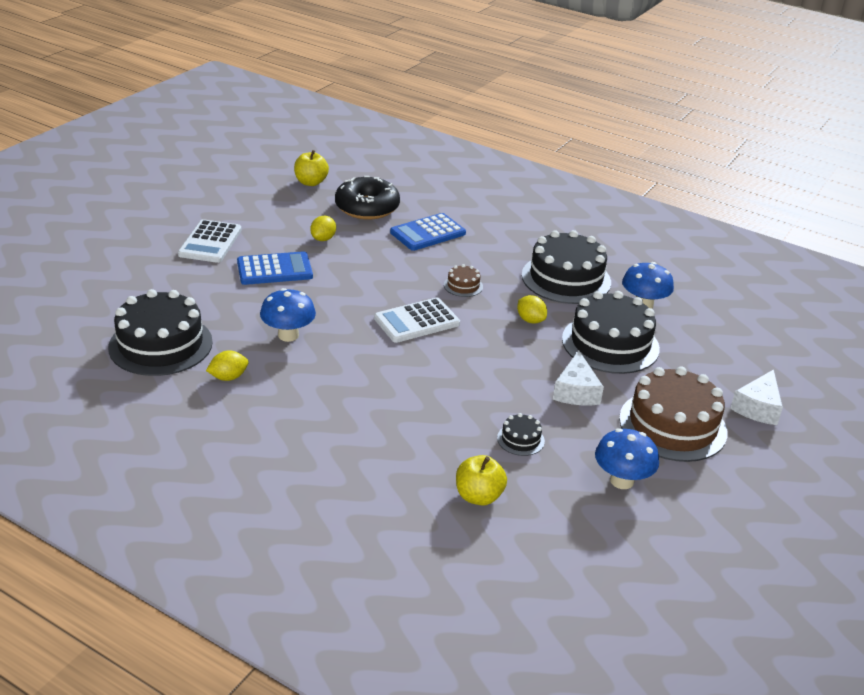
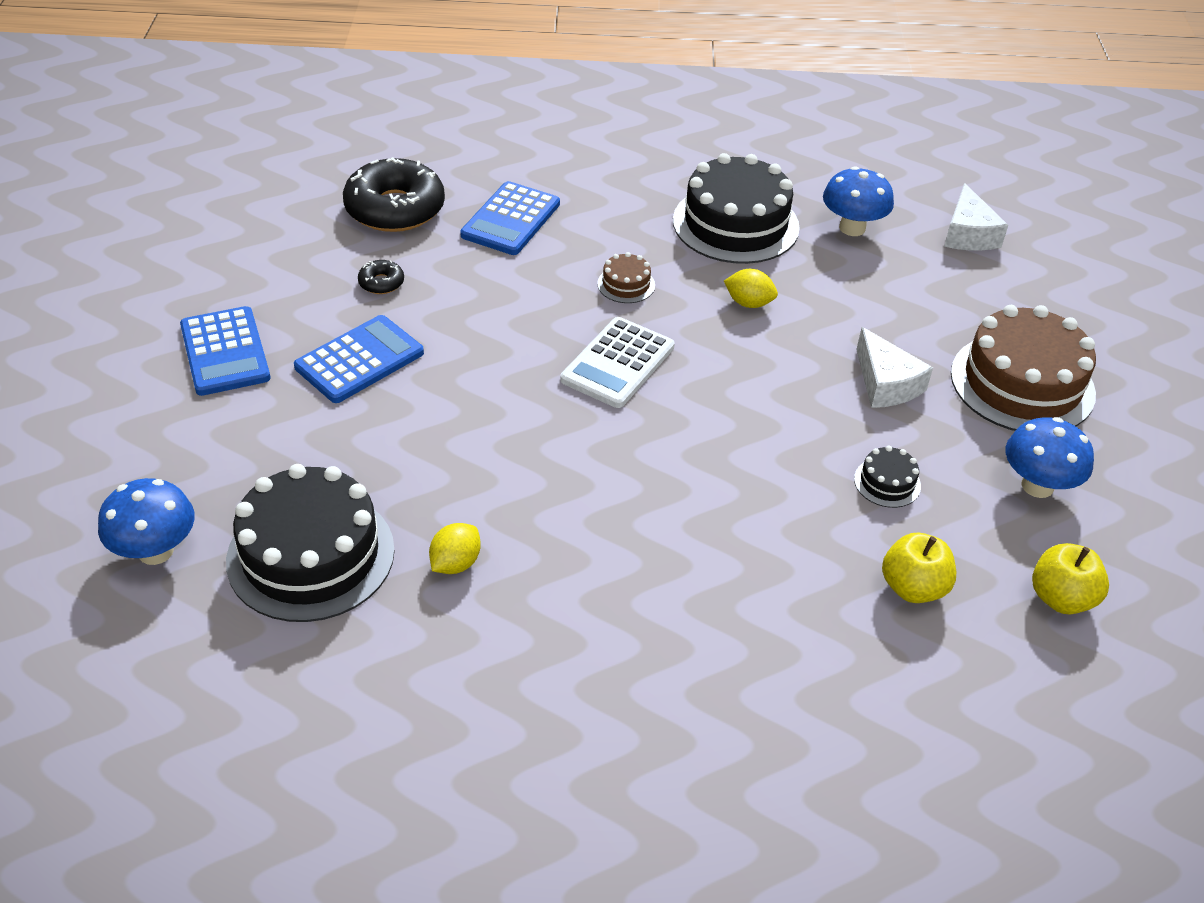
camera: 30 degrees left, 10 degrees up
white calculator [178,219,242,263] -> blue calculator [180,306,271,396]
blue mushroom [260,288,316,342] -> blue mushroom moved to [98,478,195,565]
yellow apple [294,150,329,186] -> yellow apple moved to [1032,543,1109,615]
yellow lemon [310,216,336,241] -> black donut [358,260,404,294]
black cake [562,291,660,374] -> none
white cheese [730,369,783,425] -> white cheese moved to [944,183,1008,251]

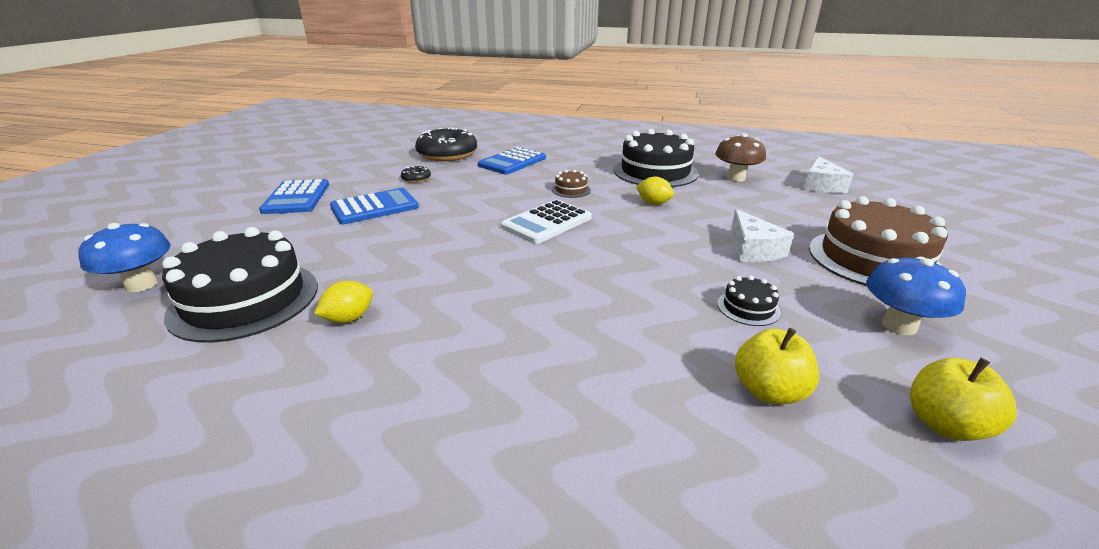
camera: 15 degrees right, 15 degrees down
blue mushroom [823,166,894,236] -> brown mushroom [715,133,766,182]

